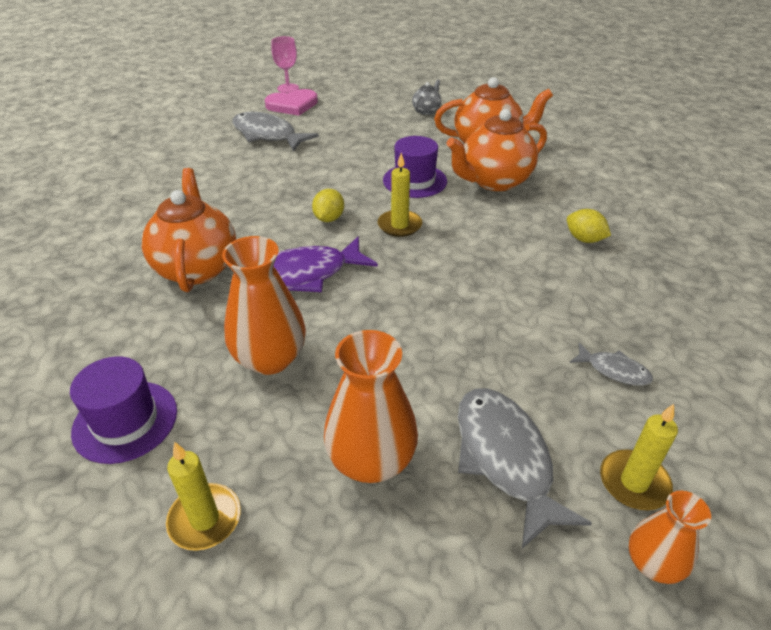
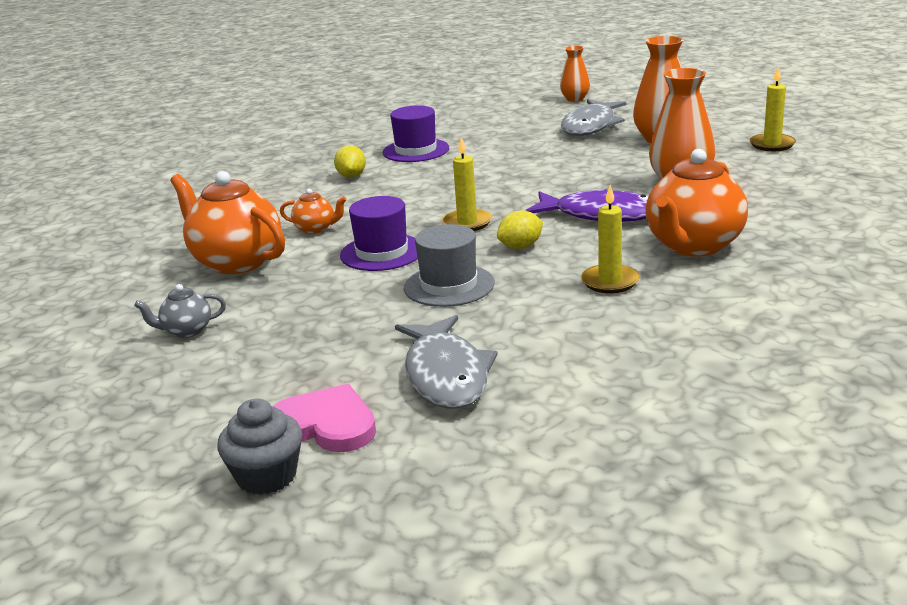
camera: 135 degrees left, 15 degrees down
purple hat [70,356,177,464] -> purple hat moved to [383,105,449,162]
pink goblet [271,36,299,93] -> grey cupcake [217,399,302,495]
orange teapot [447,109,547,191] -> orange teapot [280,189,347,234], size x0.47
grey fish [569,343,653,386] -> none
yellow candle [600,404,678,510] -> yellow candle moved to [581,185,640,293]
none -> grey hat [404,224,494,307]

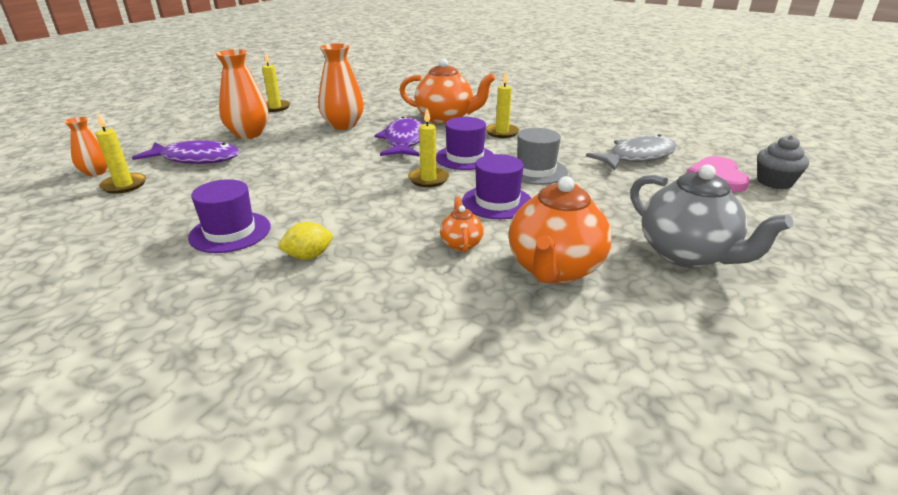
camera: 110 degrees left, 5 degrees up
grey teapot [134,284,226,338] -> grey teapot [631,165,794,268], size x2.11
yellow lemon [497,210,543,249] -> purple hat [436,117,493,170]
grey fish [561,99,626,136] -> purple fish [132,140,239,164]
none -> yellow candle [96,113,146,194]

